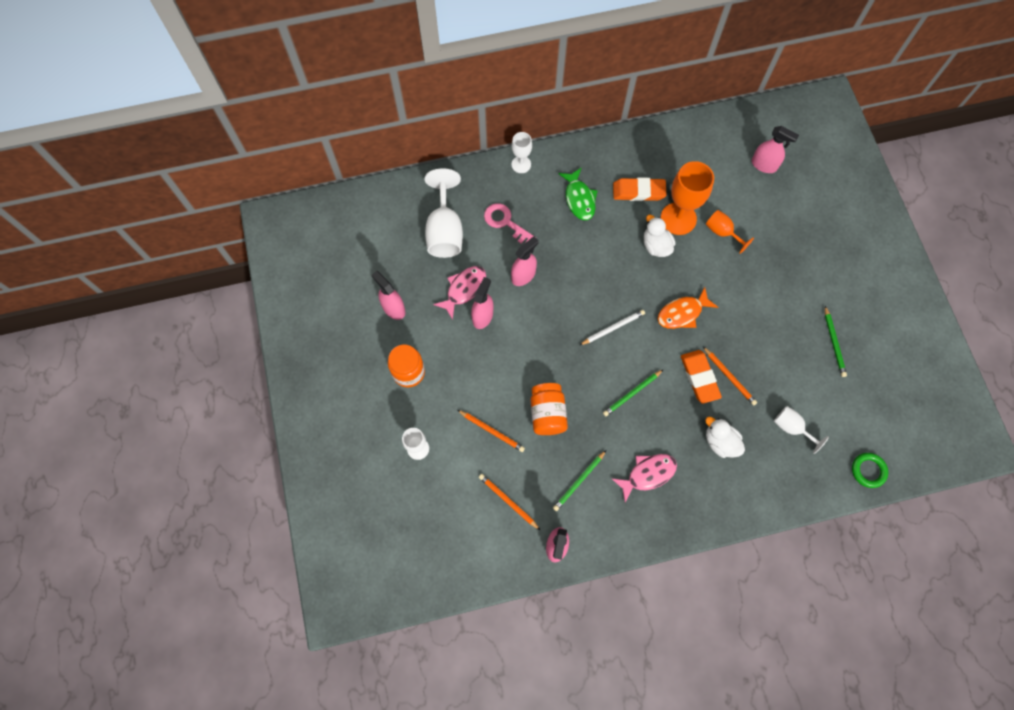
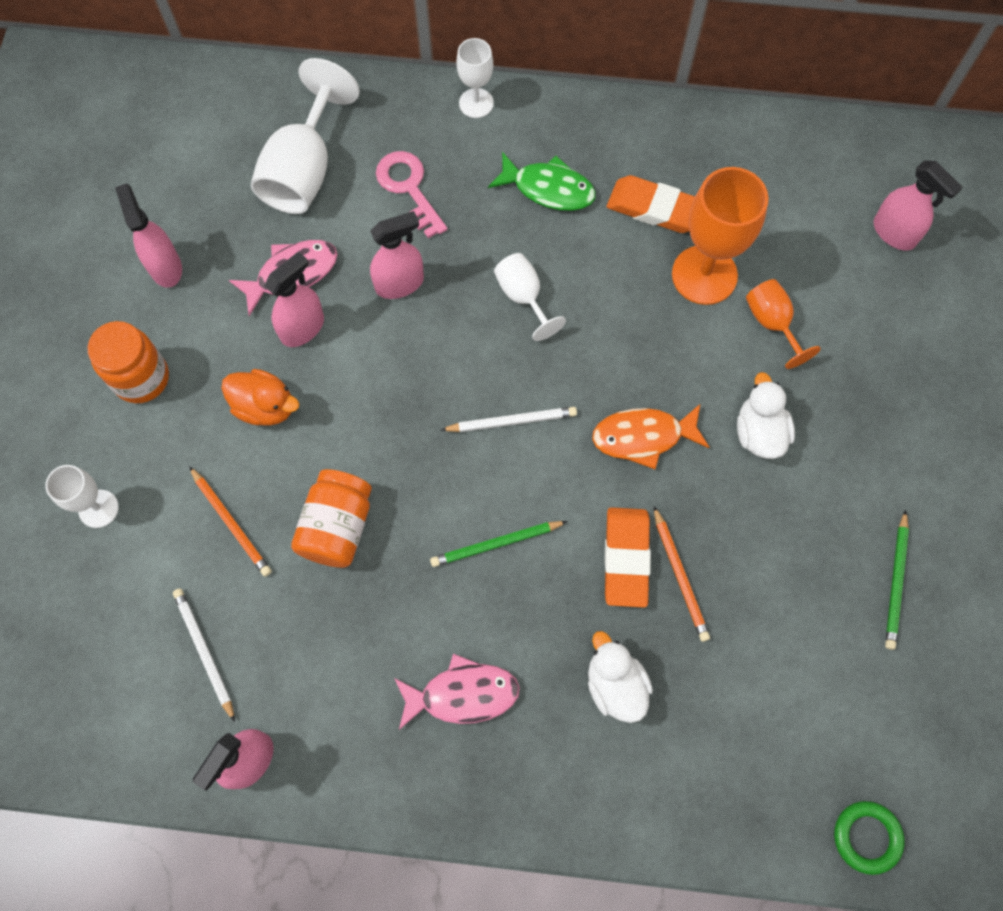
camera: 20 degrees right, 0 degrees up
orange pencil [479,474,540,530] -> white pencil [173,588,235,722]
green pencil [553,450,606,511] -> none
green fish [558,168,598,220] -> green fish turned 75 degrees counterclockwise [488,152,596,211]
white duck [644,214,675,257] -> white duck moved to [737,372,795,459]
white goblet [774,406,829,454] -> white goblet moved to [494,253,566,341]
none -> orange duck [221,369,299,426]

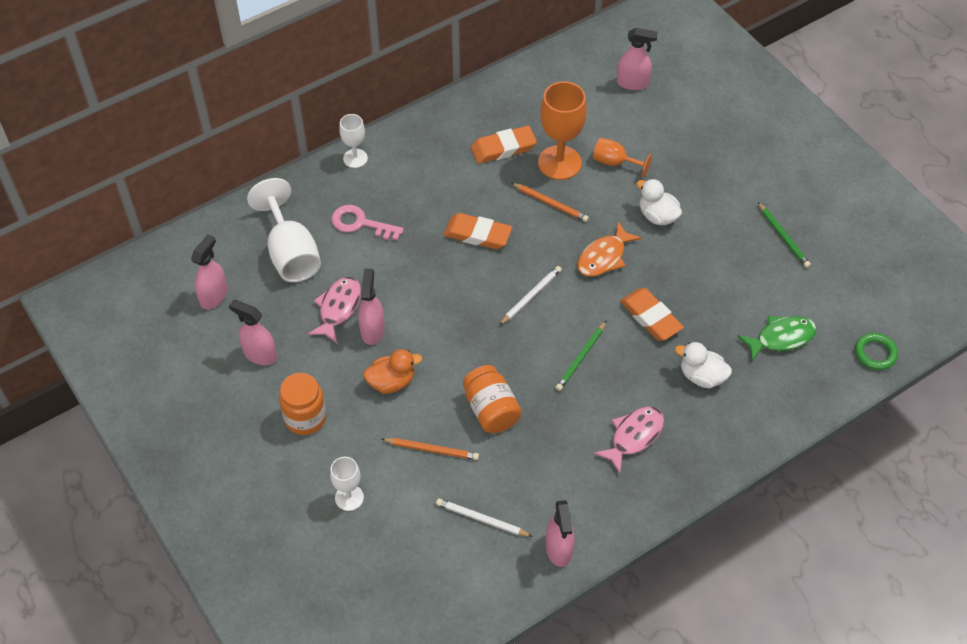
camera: 40 degrees left, 15 degrees down
pink spray bottle [370,211,424,299] -> pink spray bottle moved to [191,234,228,309]
green fish [488,152,596,211] -> green fish moved to [737,316,817,361]
white goblet [494,253,566,341] -> orange eraser [444,213,512,249]
orange pencil [654,506,710,642] -> orange pencil moved to [511,183,589,222]

